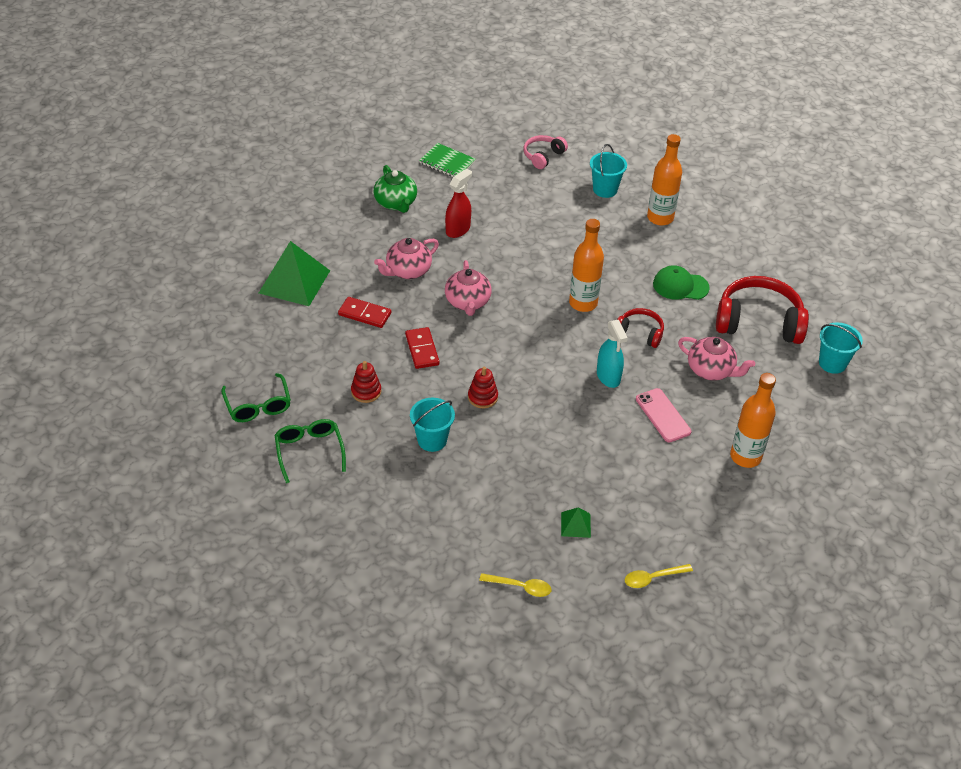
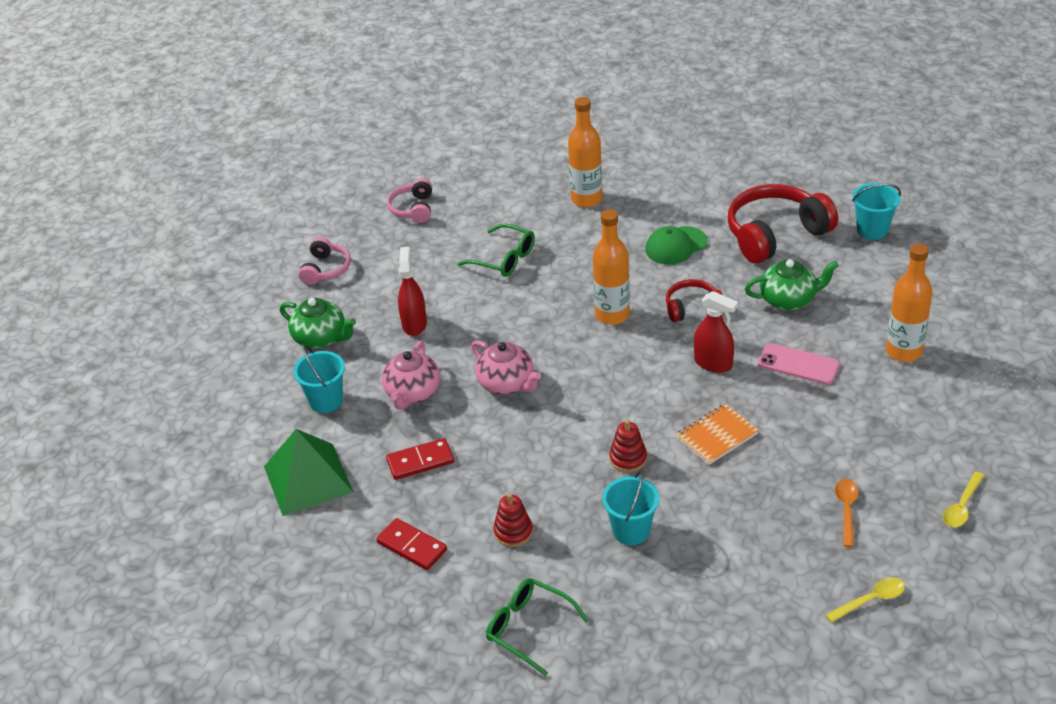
camera: 35 degrees left, 5 degrees down
green glasses [221,373,291,422] -> green glasses moved to [457,223,535,277]
red domino [405,327,439,369] -> red domino moved to [376,518,447,570]
green notebook [419,143,476,177] -> pink headphones [298,237,351,285]
green pyramid [561,507,591,538] -> orange spoon [835,479,859,547]
turquoise bucket [590,144,627,198] -> turquoise bucket moved to [293,346,345,413]
turquoise spray bottle [597,320,628,388] -> red spray bottle [694,291,738,373]
pink teapot [678,337,755,381] -> green teapot [745,259,839,310]
none -> orange notebook [676,404,759,465]

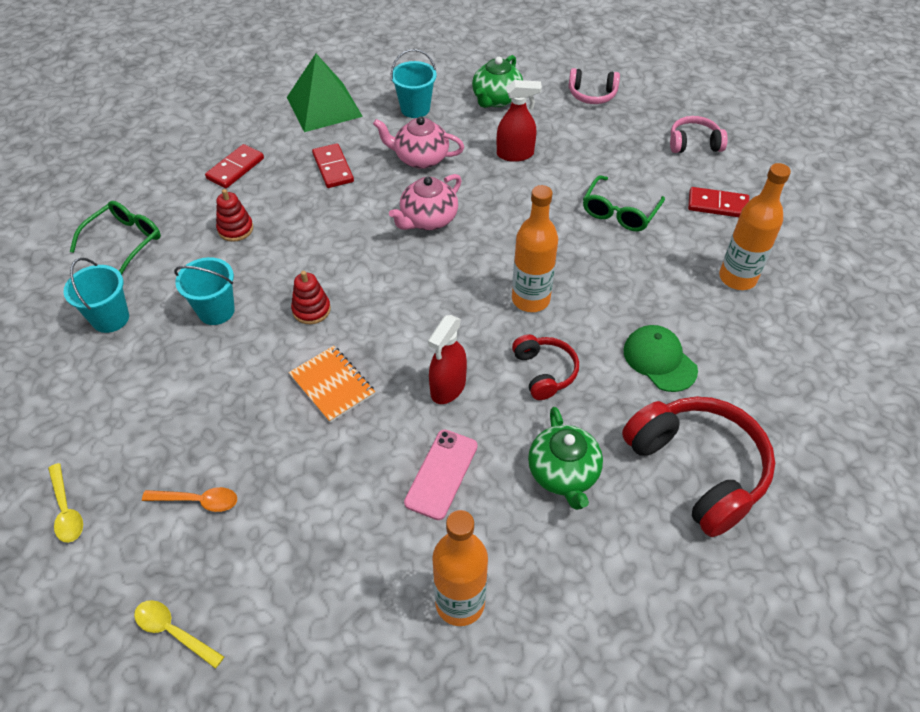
camera: 85 degrees right, 10 degrees up
turquoise bucket [852,183,901,240] -> turquoise bucket moved to [64,258,129,333]
none -> red domino [688,187,749,217]

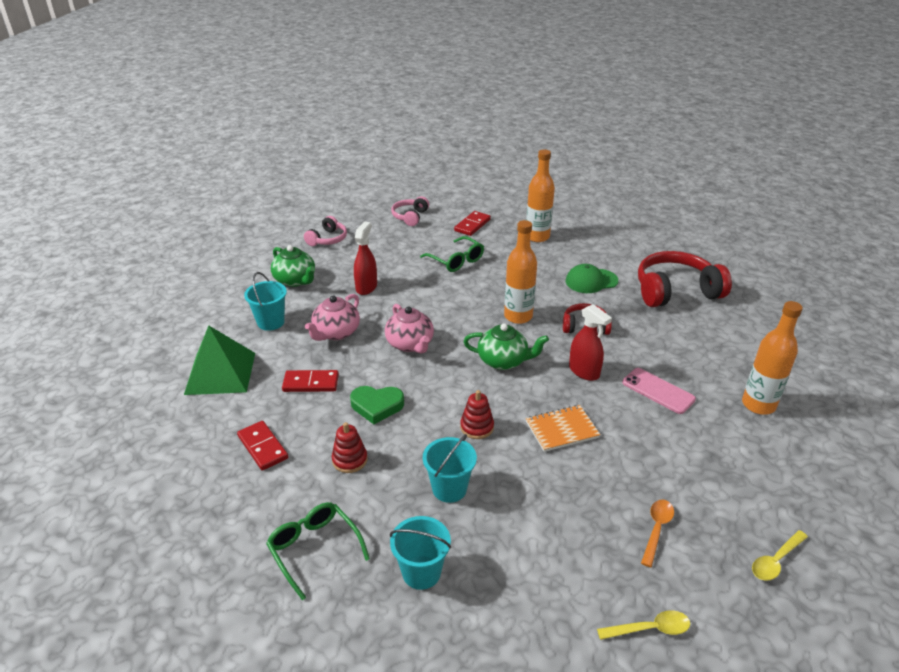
camera: 70 degrees left, 15 degrees down
green teapot [528,407,603,510] -> green teapot moved to [463,323,549,370]
none -> green heart [350,386,404,424]

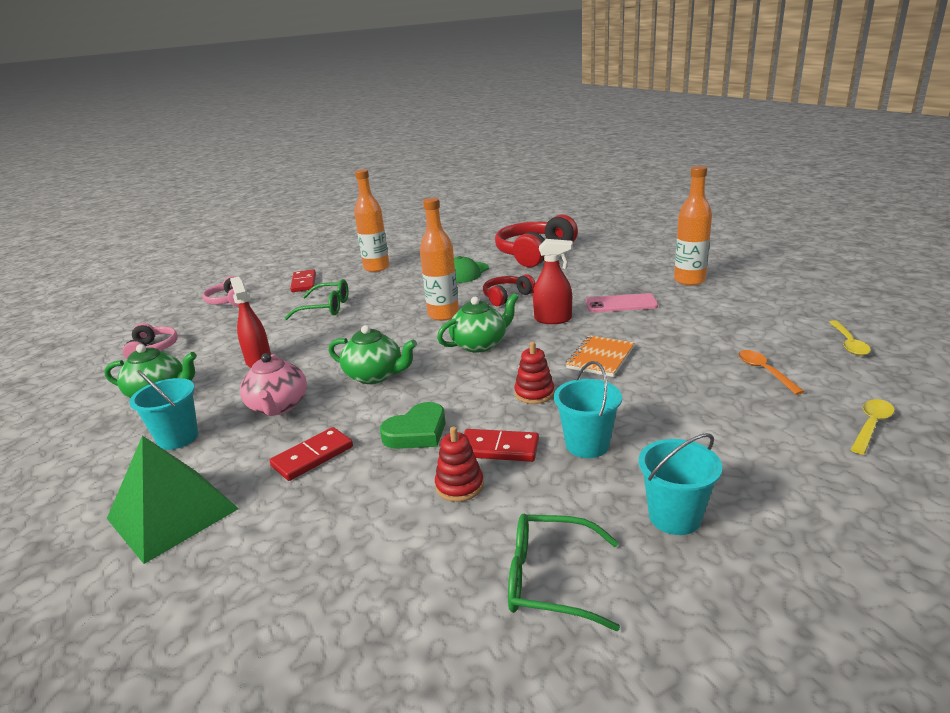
camera: 40 degrees left, 10 degrees down
red domino [237,421,288,471] -> red domino moved to [464,429,539,462]
pink teapot [385,304,434,354] -> green teapot [329,325,417,384]

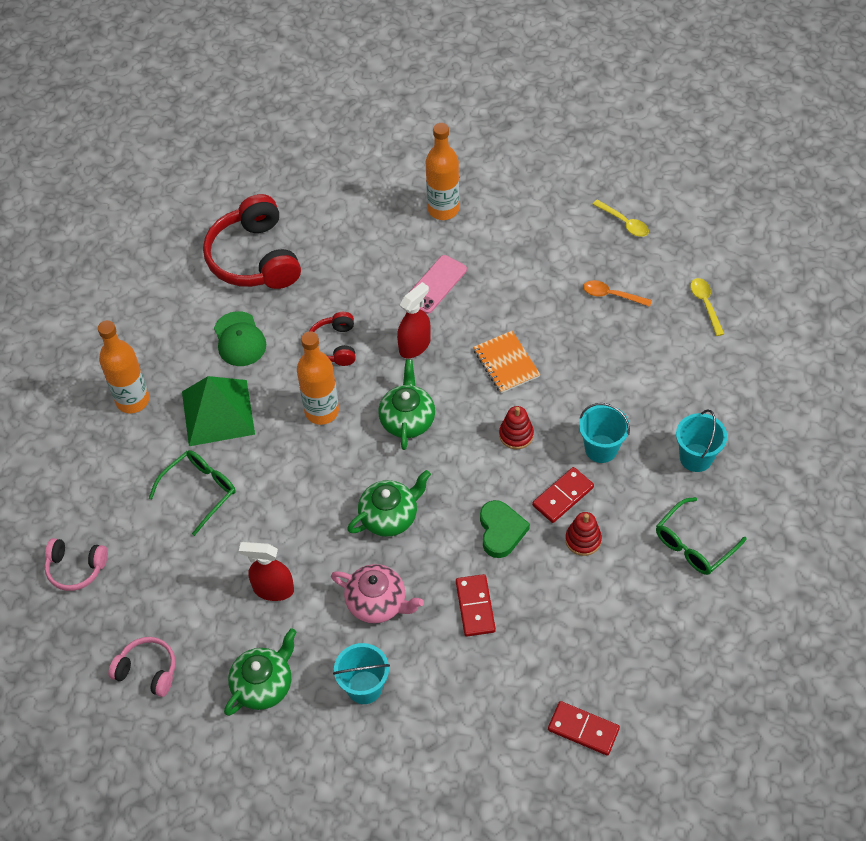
camera: 55 degrees left, 30 degrees up
green pyramid [107,435,239,564] -> green pyramid moved to [182,376,255,446]
red domino [290,269,316,292] -> red domino moved to [548,701,620,756]

